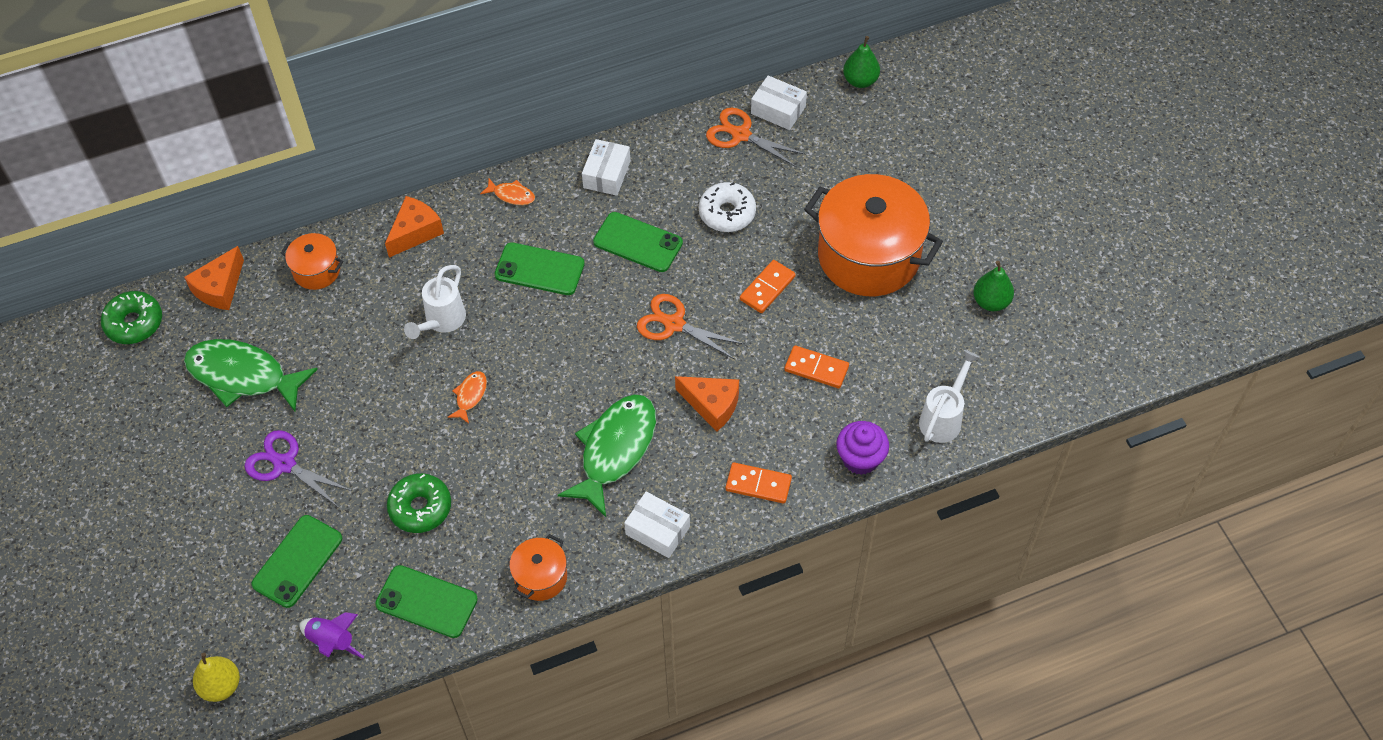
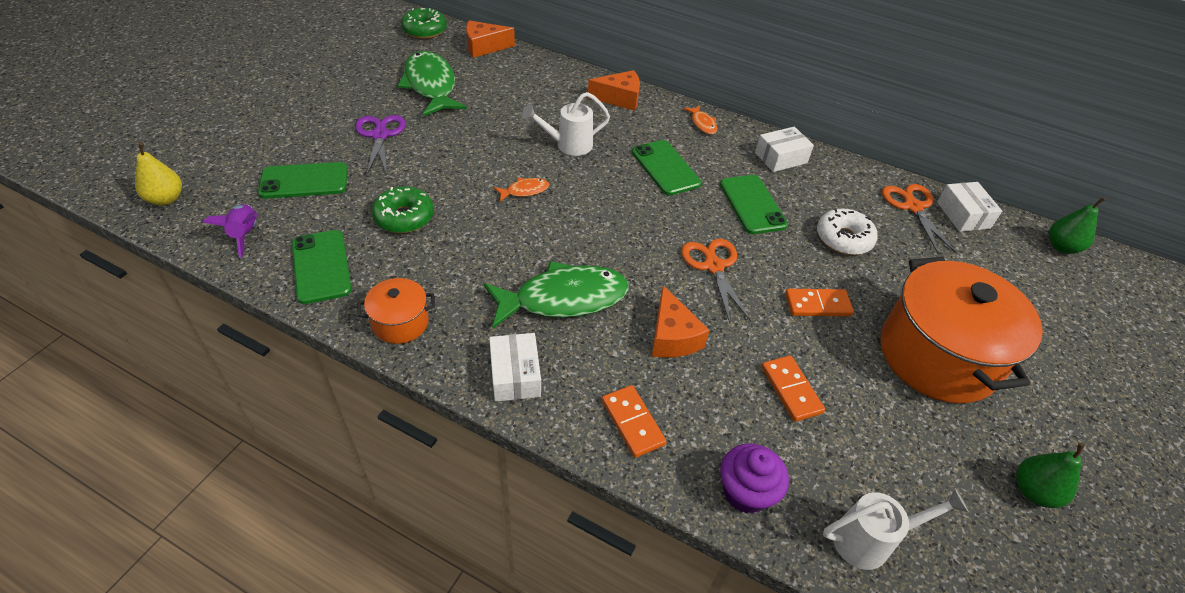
camera: 45 degrees right, 10 degrees down
orange pot [281,233,344,290] -> none

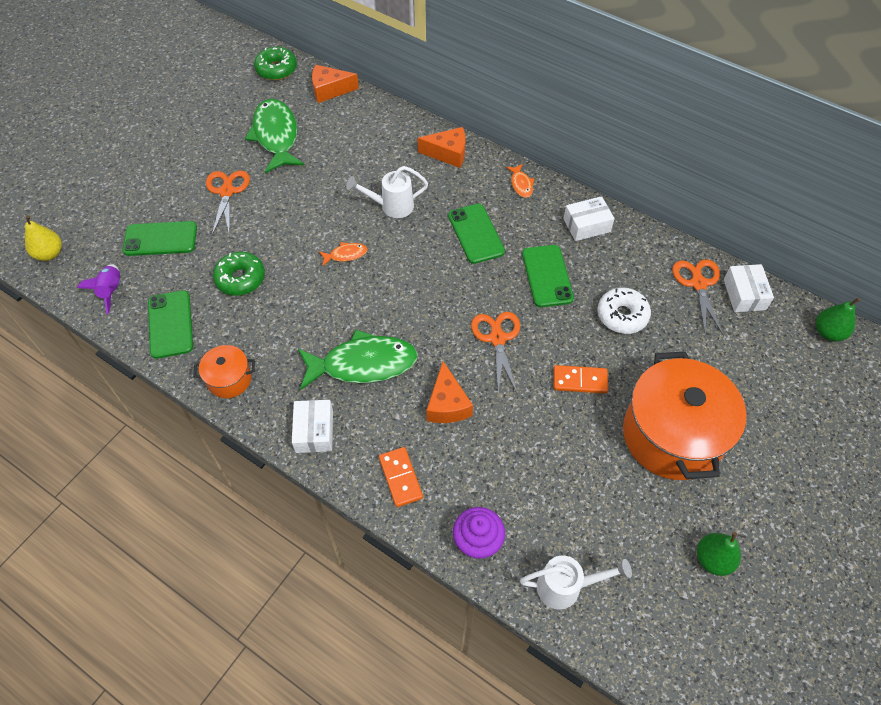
camera: 10 degrees right, 10 degrees up
purple scissors [355,115,406,176] -> orange scissors [206,170,250,236]
orange domino [761,356,825,422] -> none

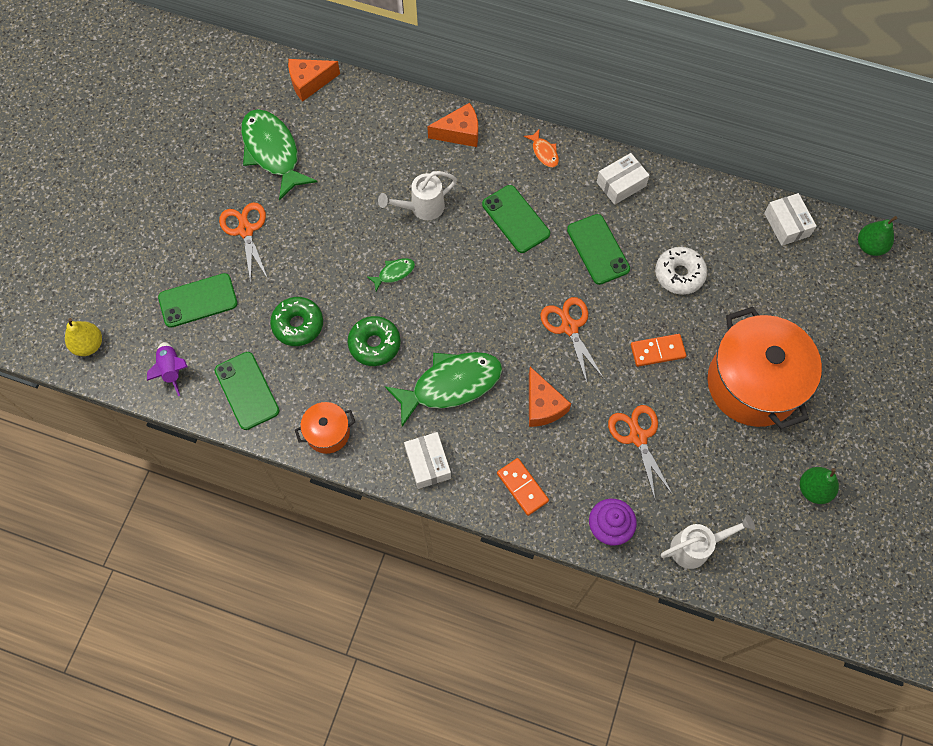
camera: 15 degrees left, 10 degrees up
green donut [254,47,297,80] -> green donut moved to [348,316,401,366]
orange fish [319,242,367,266] -> green fish [367,258,415,291]
orange scissors [672,259,723,335] -> orange scissors moved to [608,405,673,499]

